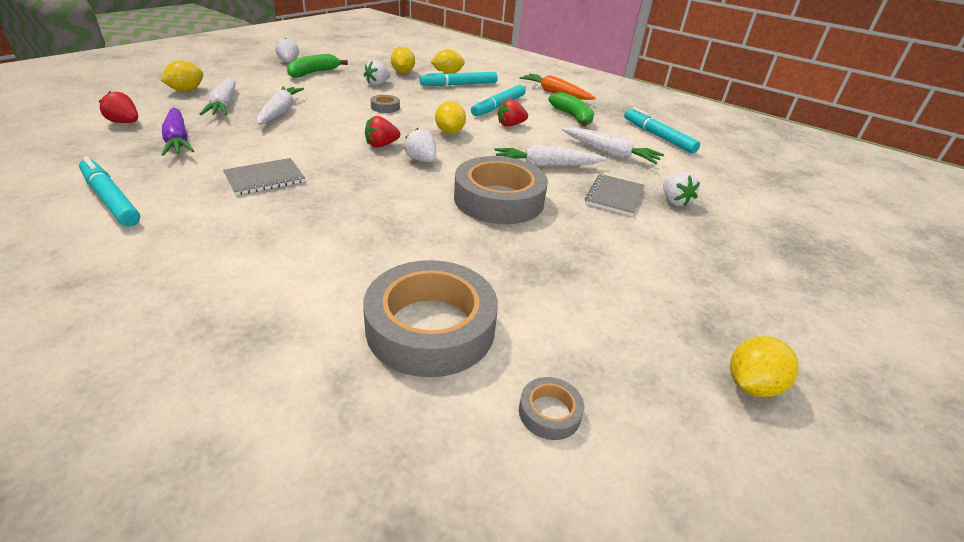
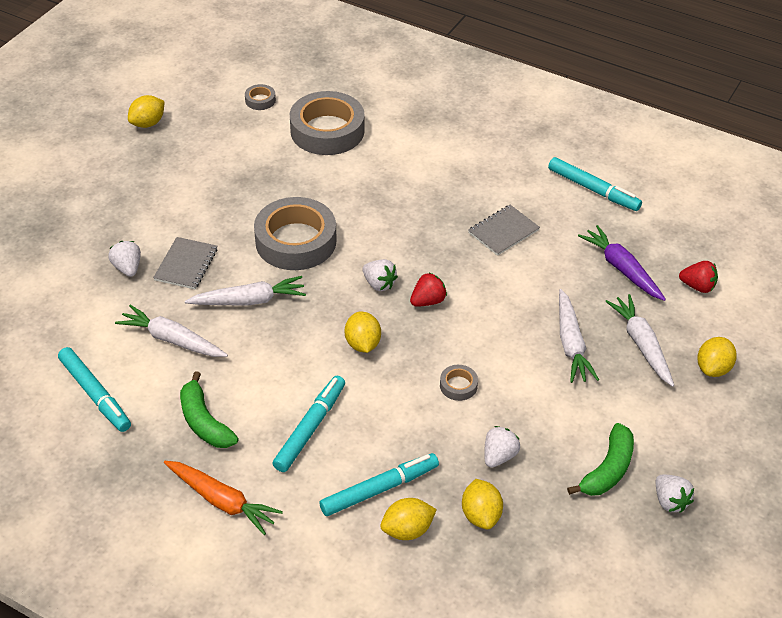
camera: 175 degrees right, 10 degrees up
red strawberry [498,98,528,127] -> none

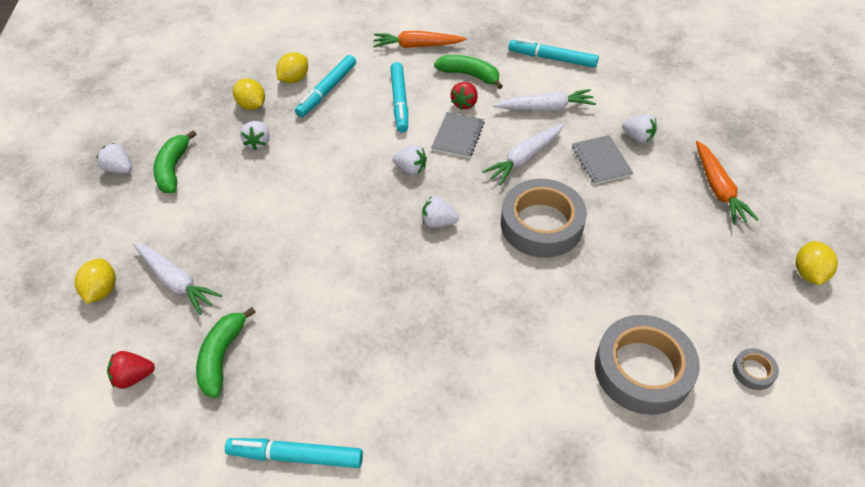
camera: 150 degrees right, 5 degrees up
yellow lemon [345,311,381,353] -> white strawberry [392,145,427,175]
red strawberry [410,272,447,307] -> red strawberry moved to [451,82,478,110]
grey tape [440,365,478,401] -> none
grey notebook [468,205,540,256] -> grey notebook moved to [431,112,485,158]
white carrot [559,289,599,383] -> none
purple carrot [578,225,666,301] -> green banana [196,307,256,398]
none -> orange carrot [696,141,759,225]

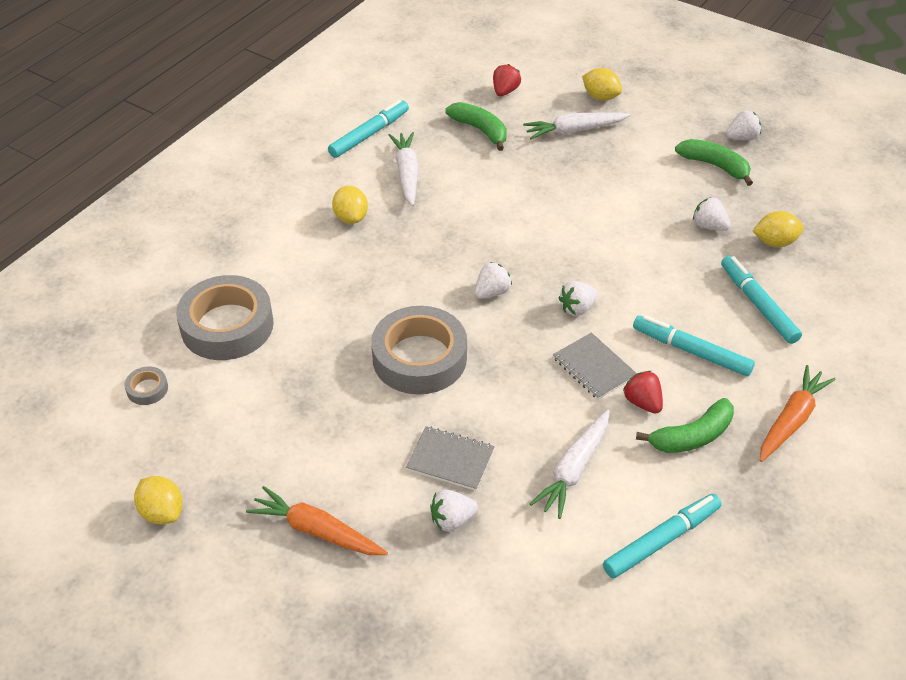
camera: 125 degrees right, 5 degrees down
yellow lemon [276,52,308,83] -> yellow lemon moved to [332,186,368,224]
white carrot [482,123,564,185] -> white carrot moved to [389,132,418,206]

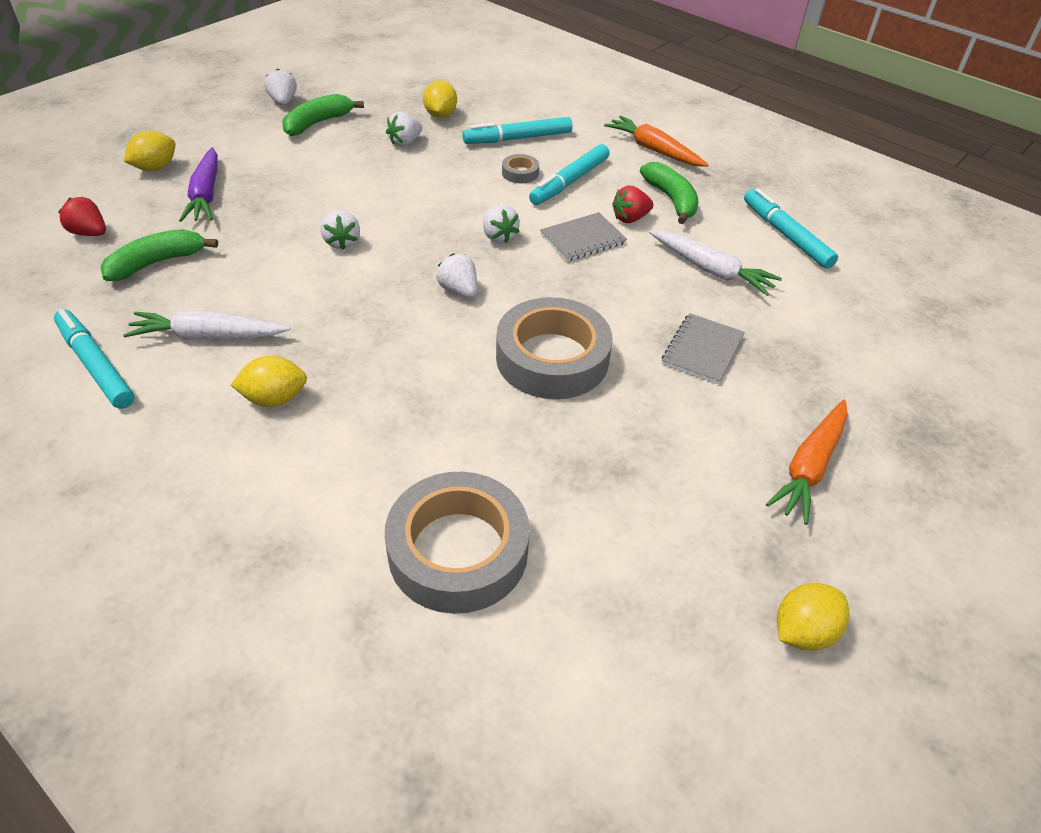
camera: 85 degrees left, 0 degrees up
grey tape [124,366,168,405] -> grey tape moved to [502,154,539,183]
white strawberry [430,489,478,532] -> white strawberry moved to [321,210,360,250]
white carrot [523,112,630,139] -> purple carrot [179,147,218,222]

